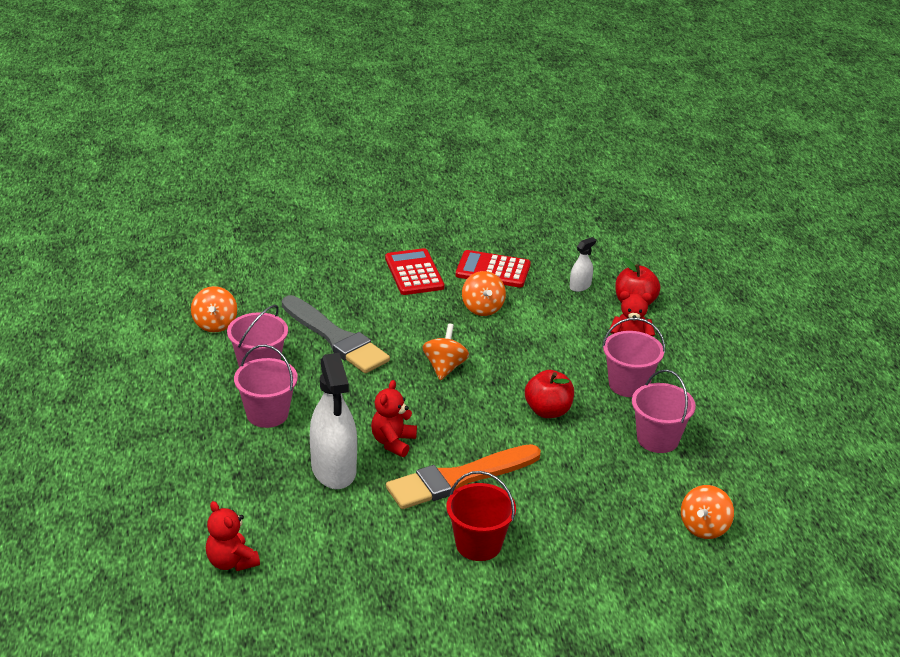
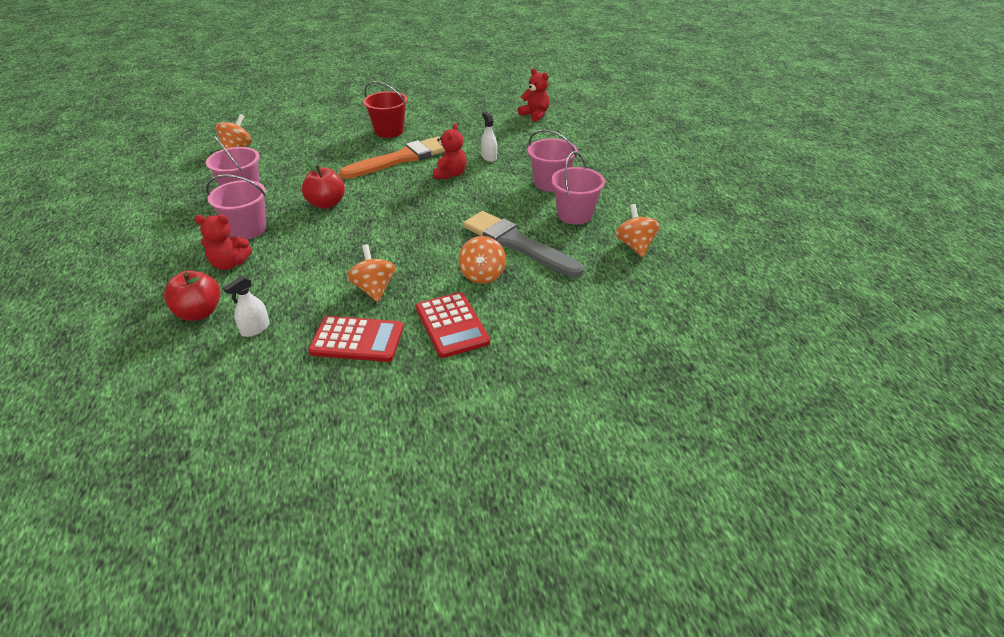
camera: 175 degrees right, 5 degrees up
white spray bottle [310,353,357,489] -> white spray bottle [481,111,497,162], size x0.46
orange spinning top [423,324,469,380] -> orange spinning top moved to [459,236,506,284]

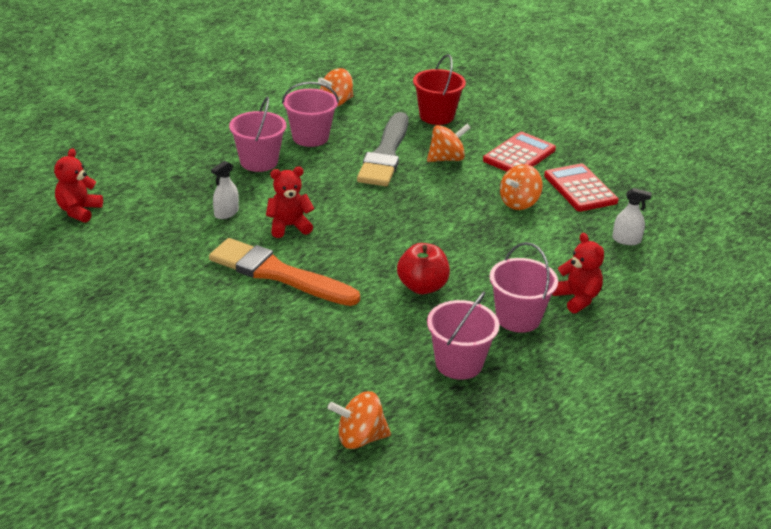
camera: 120 degrees left, 5 degrees down
red apple [164,270,220,321] -> none
red bucket [363,81,408,138] -> red bucket moved to [413,54,466,125]

